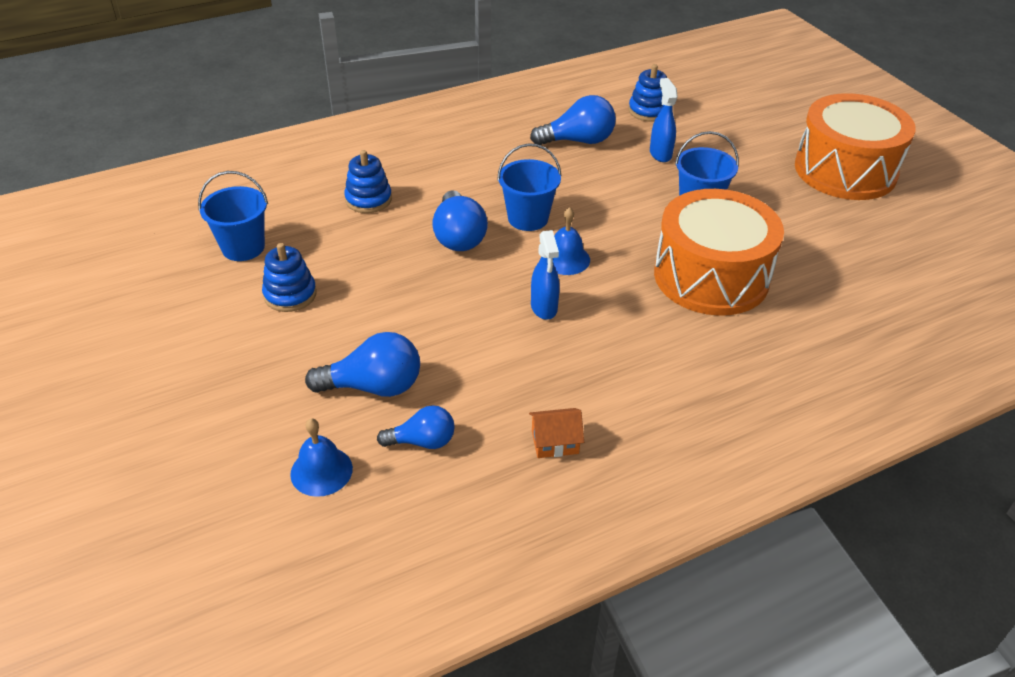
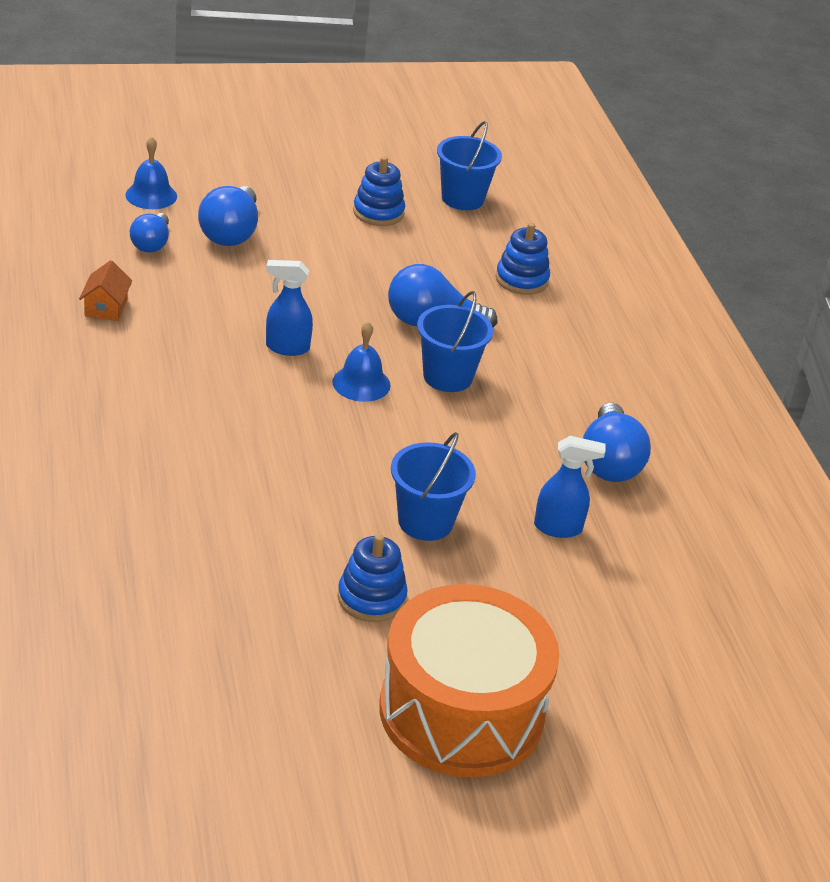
camera: 100 degrees right, 5 degrees down
blue stacking toy [629,64,667,122] -> blue stacking toy moved to [338,534,408,622]
orange drum [654,189,784,316] -> none

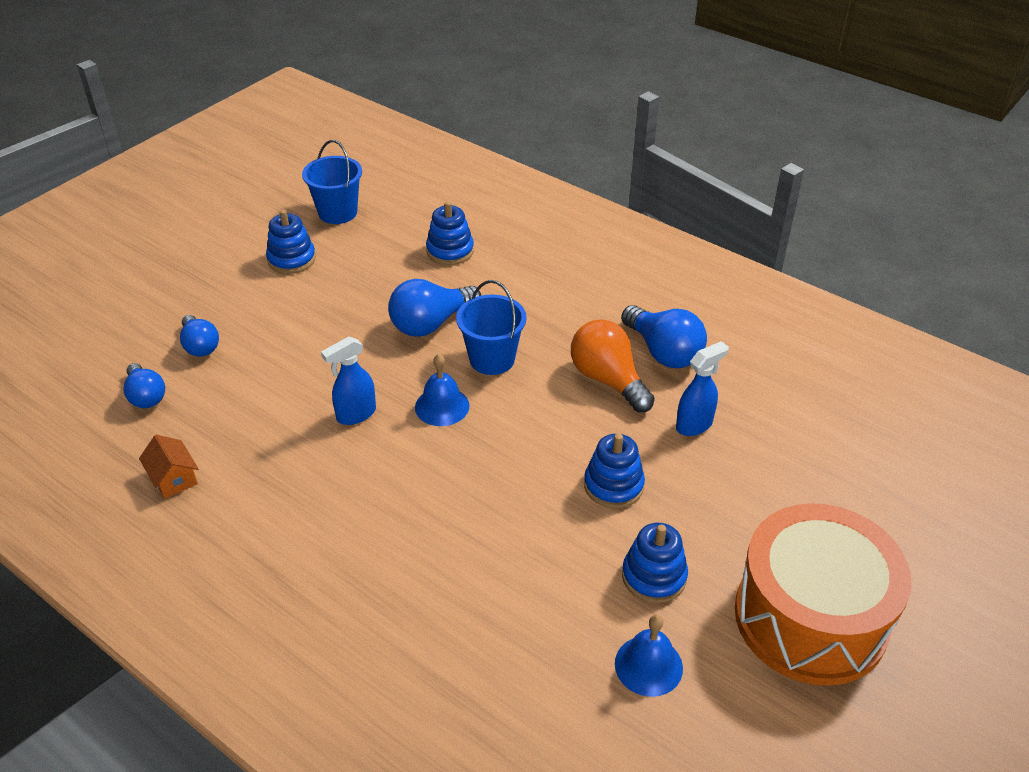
camera: 35 degrees left, 5 degrees up
blue bell [125,136,177,209] -> blue bell moved to [615,615,683,697]
blue light bulb [198,186,258,246] -> blue light bulb [180,315,219,357], size x0.64
blue bucket [391,432,476,541] -> blue stacking toy [584,433,645,508]
none -> orange light bulb [571,320,655,412]

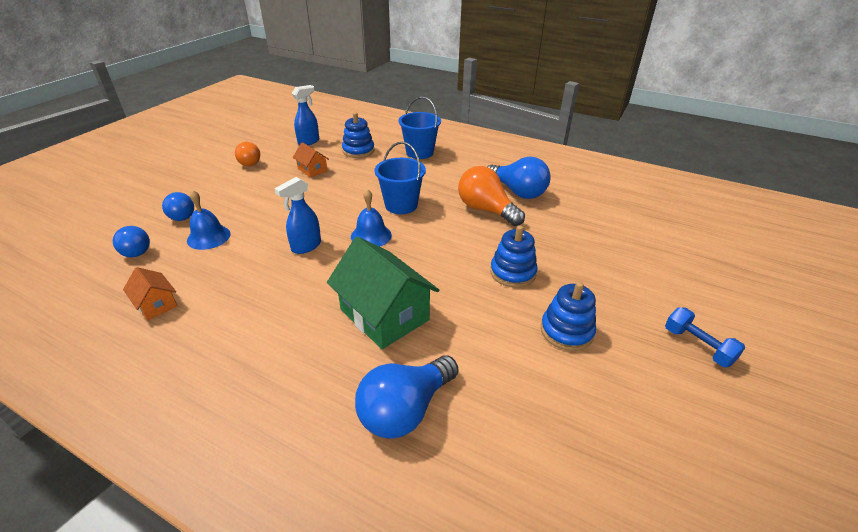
camera: 10 degrees left, 5 degrees down
blue stacking toy [266,209,316,274] -> orange light bulb [235,142,260,166]
blue bucket [302,140,362,224] -> blue bucket moved to [399,96,441,159]
blue light bulb [388,279,481,337] -> blue light bulb moved to [355,355,459,439]
blue bell [615,615,683,697] -> blue bell moved to [187,190,231,250]
blue spray bottle [676,341,729,436] -> blue spray bottle moved to [292,85,319,145]
orange drum [735,503,911,686] -> blue dumbbell [665,307,745,367]
none -> orange house [293,142,329,177]
none -> green house [327,237,439,349]

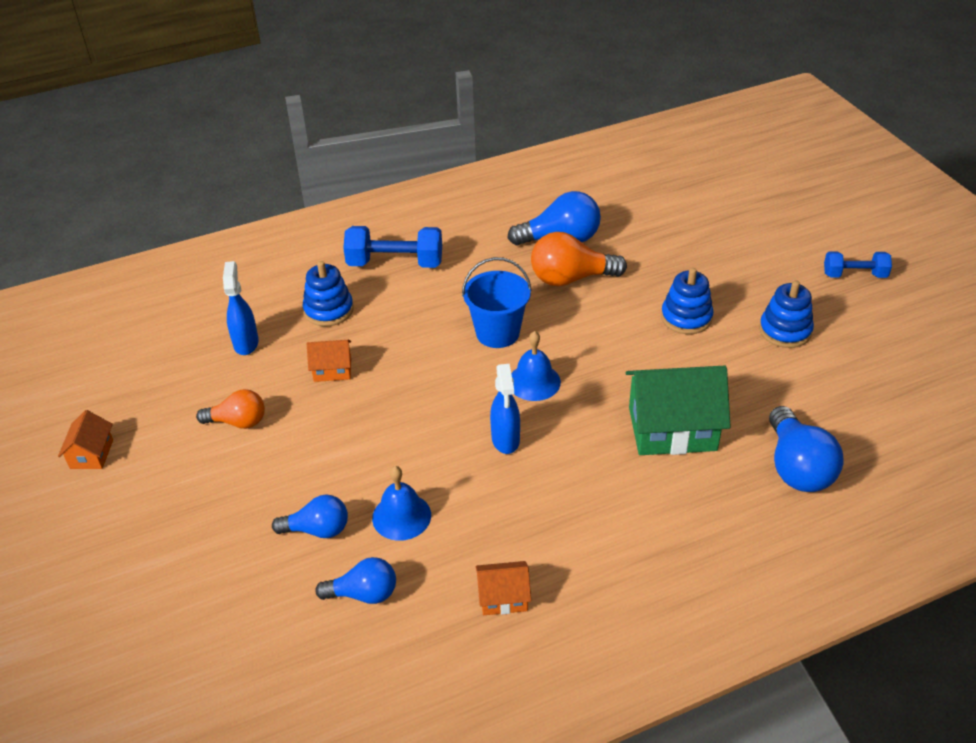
camera: 50 degrees left, 5 degrees up
blue bucket [399,96,441,159] -> blue dumbbell [343,226,442,268]
none -> orange house [58,410,113,469]

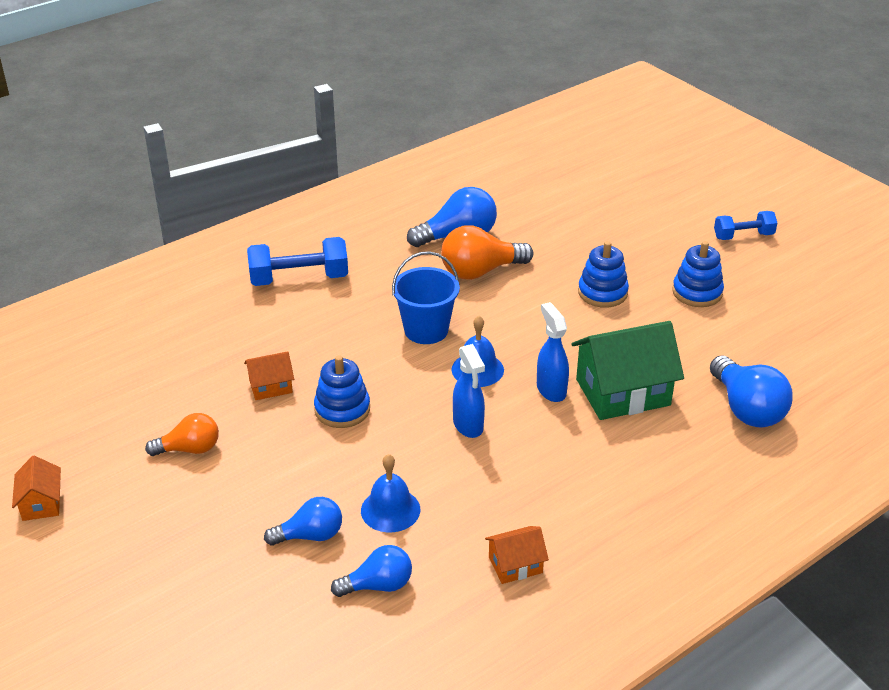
camera: 15 degrees left, 5 degrees down
blue spray bottle [223,261,259,355] -> blue spray bottle moved to [537,302,569,402]
blue stacking toy [303,261,354,326] -> blue stacking toy moved to [314,355,370,428]

